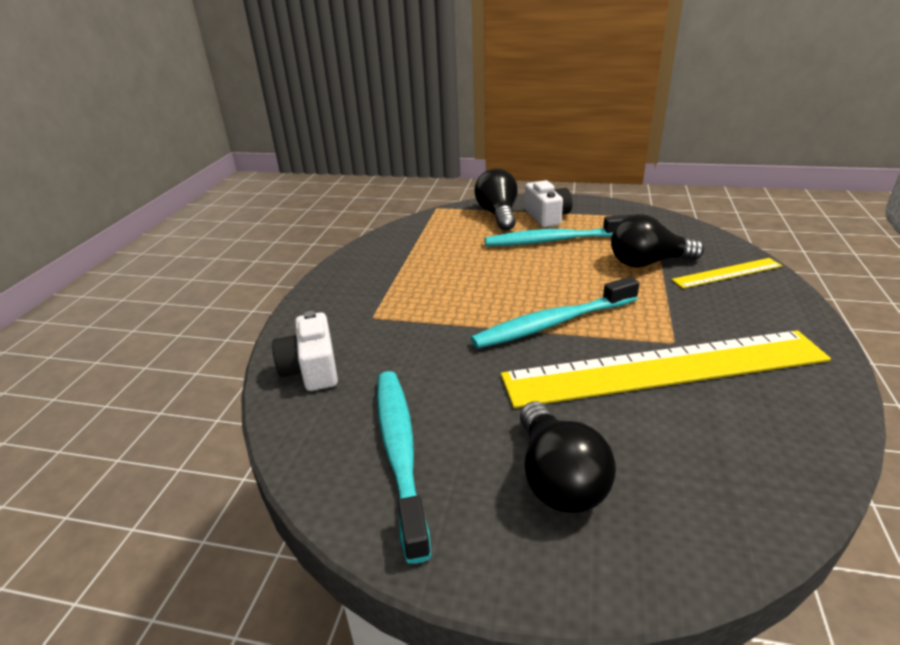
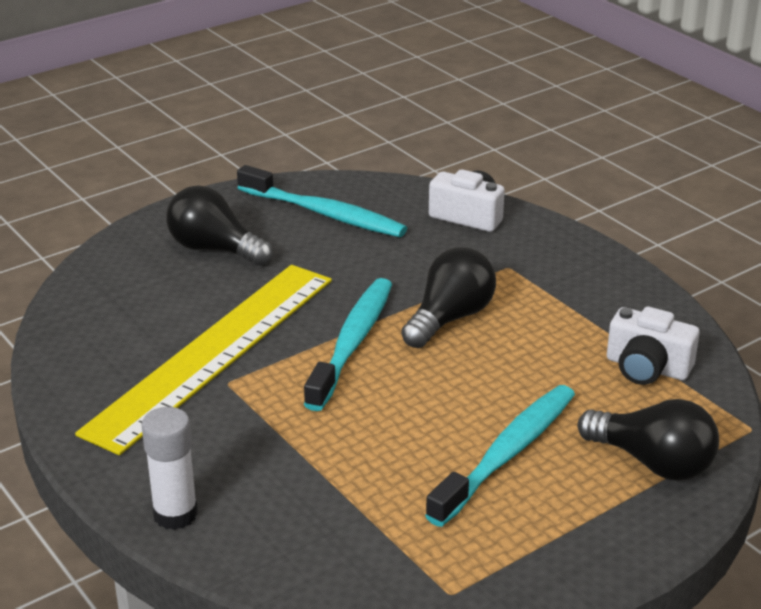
camera: 130 degrees right, 0 degrees up
white camera [524,180,572,227] -> white camera moved to [607,307,700,385]
black light bulb [611,214,704,267] -> black light bulb moved to [401,247,496,348]
yellow ruler [671,258,782,288] -> none
none -> white glue stick [141,407,198,530]

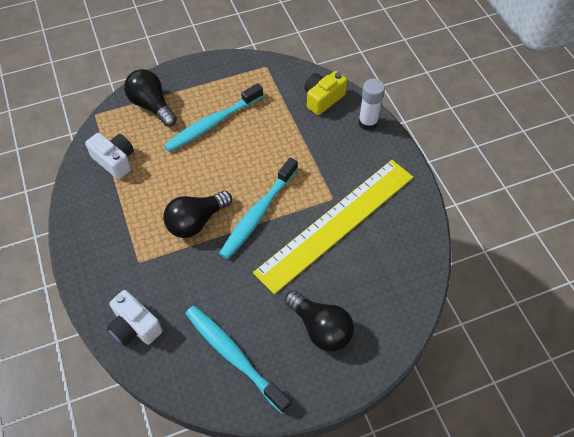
camera: 165 degrees left, 25 degrees up
none -> yellow camera [304,71,347,115]

